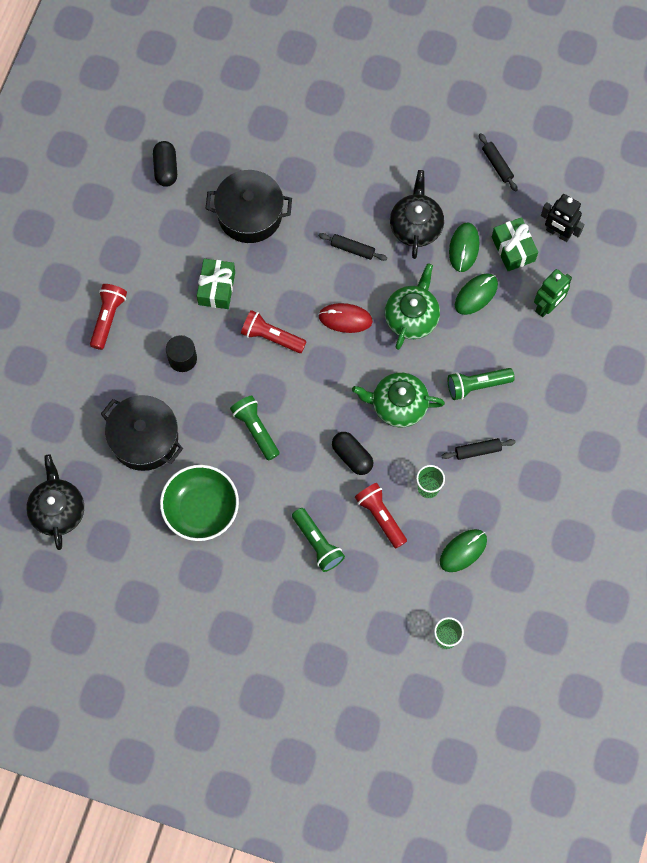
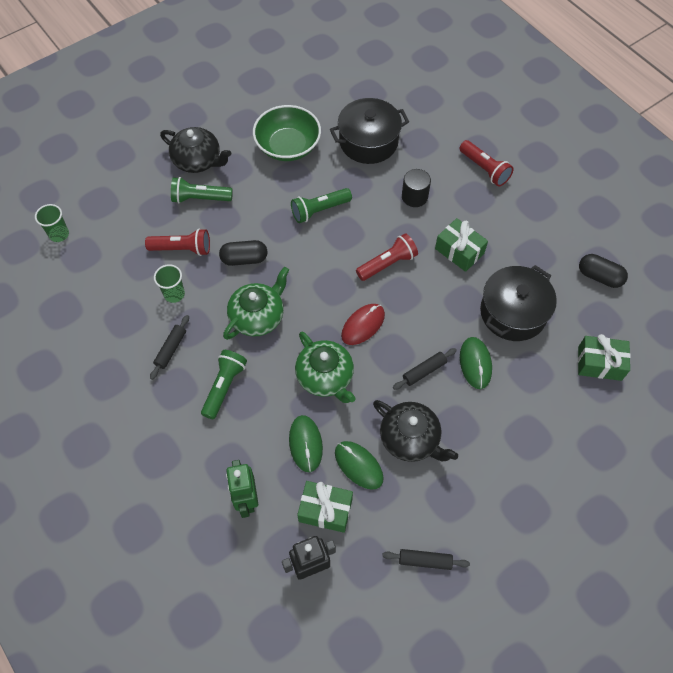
camera: 125 degrees right, 10 degrees down
black teapot [26,454,84,550] -> black teapot moved to [160,127,231,173]
green flashlight [230,395,280,461] -> green flashlight turned 150 degrees clockwise [291,188,352,223]
green mouse [440,529,487,572] -> green mouse moved to [460,337,492,389]
none -> green gift [578,334,631,381]

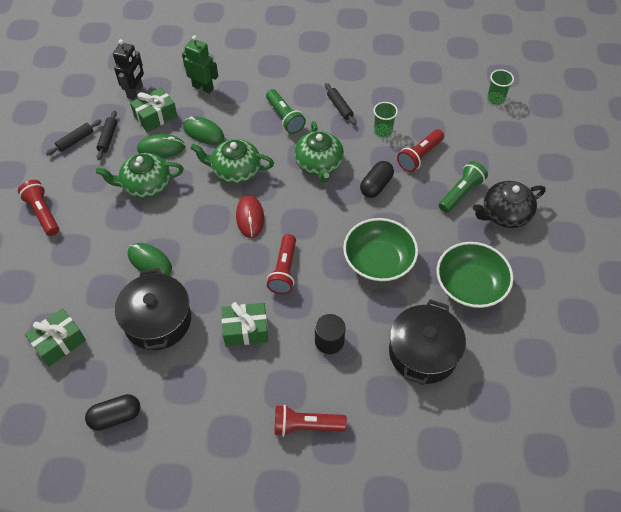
camera: 130 degrees right, 5 degrees down
green flashlight [291,188,352,223] -> green bowl [343,218,418,282]
black teapot [373,400,458,462] -> green teapot [96,153,184,198]
black rolling pin [393,348,457,390] -> black rolling pin moved to [97,110,117,160]
none -> red flashlight [18,180,59,236]

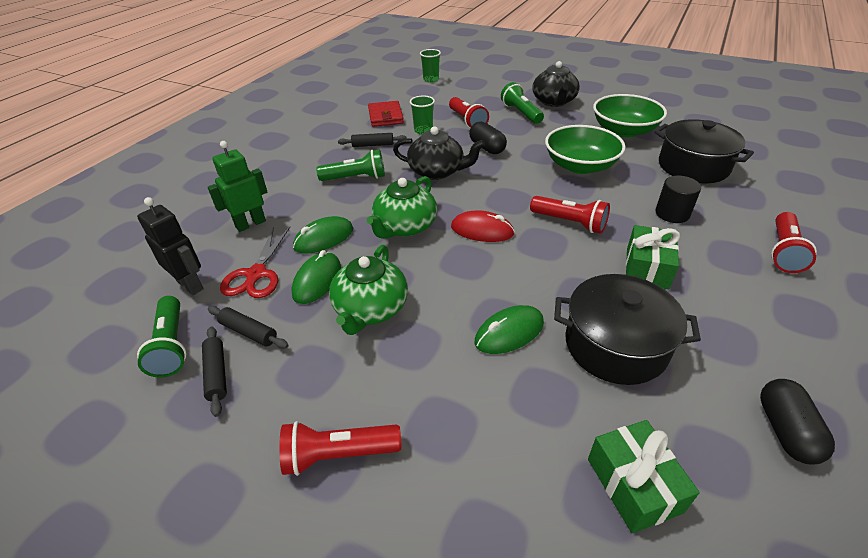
camera: 65 degrees left, 15 degrees down
green gift [130,87,177,132] -> red scissors [220,227,290,298]
green teapot [294,121,344,183] -> black teapot [393,127,485,180]
none -> green flashlight [137,296,187,378]
none -> red wallet [368,101,404,127]

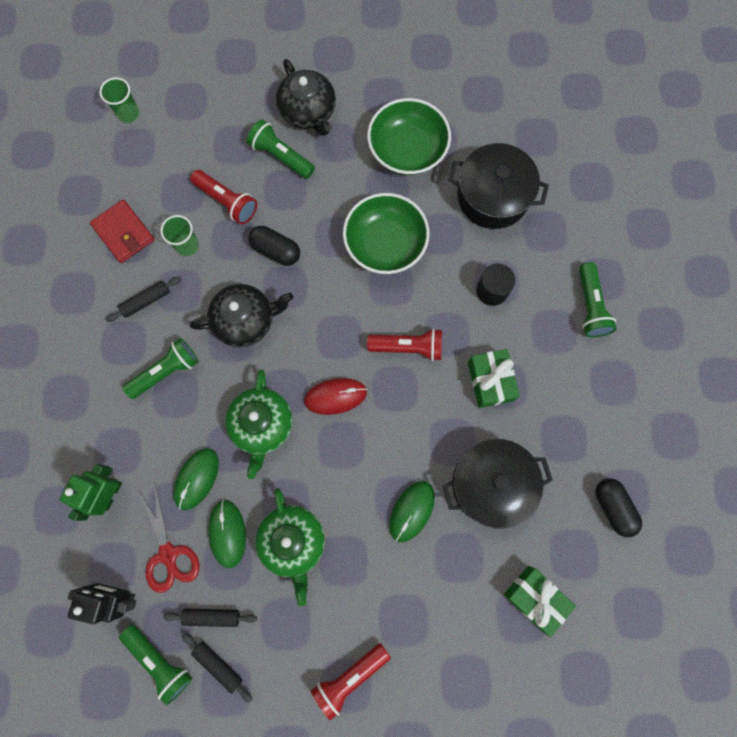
camera: 30 degrees left, 35 degrees up
red flashlight [771,212,817,273] -> green flashlight [579,262,616,337]

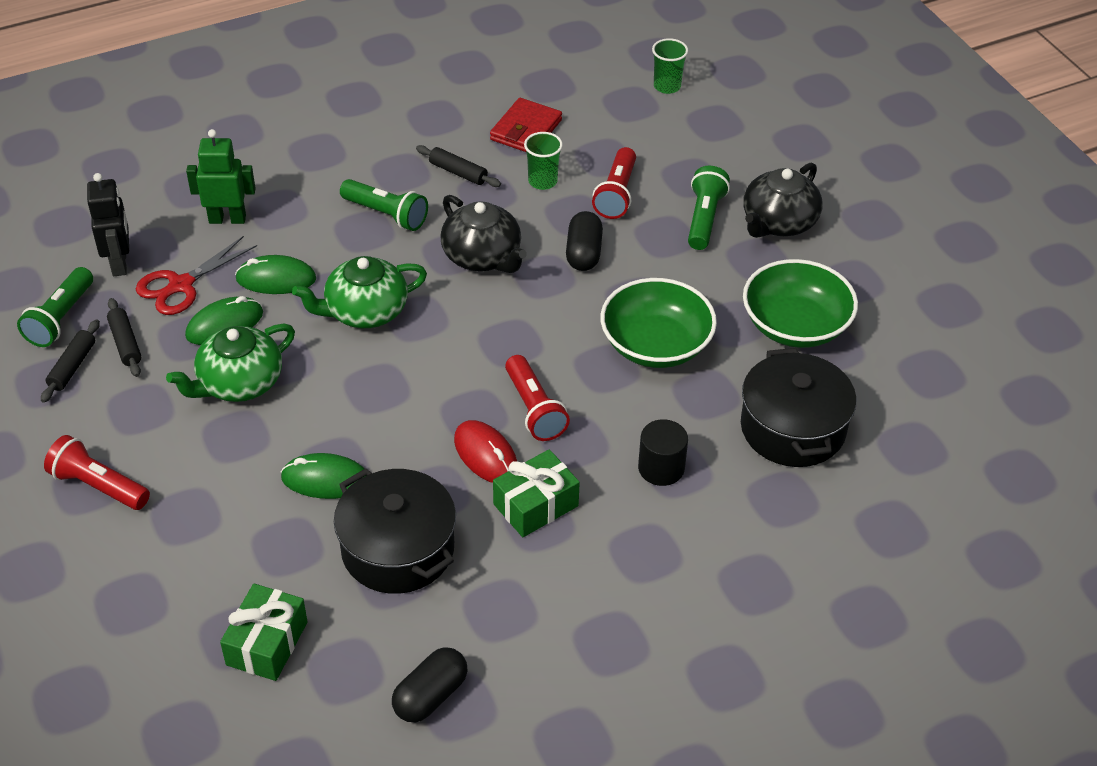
camera: 65 degrees right, 30 degrees down
red mouse [304,378,367,415] -> red mouse moved to [454,420,517,483]
green flashlight [579,262,616,337] -> none

